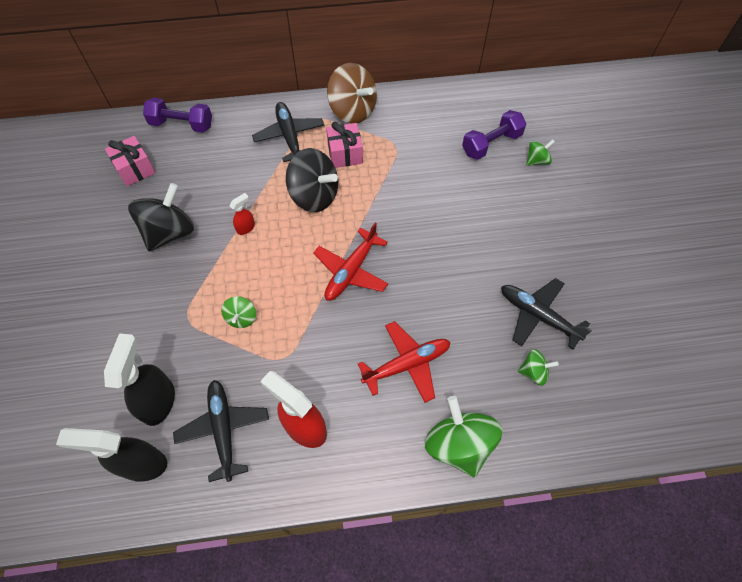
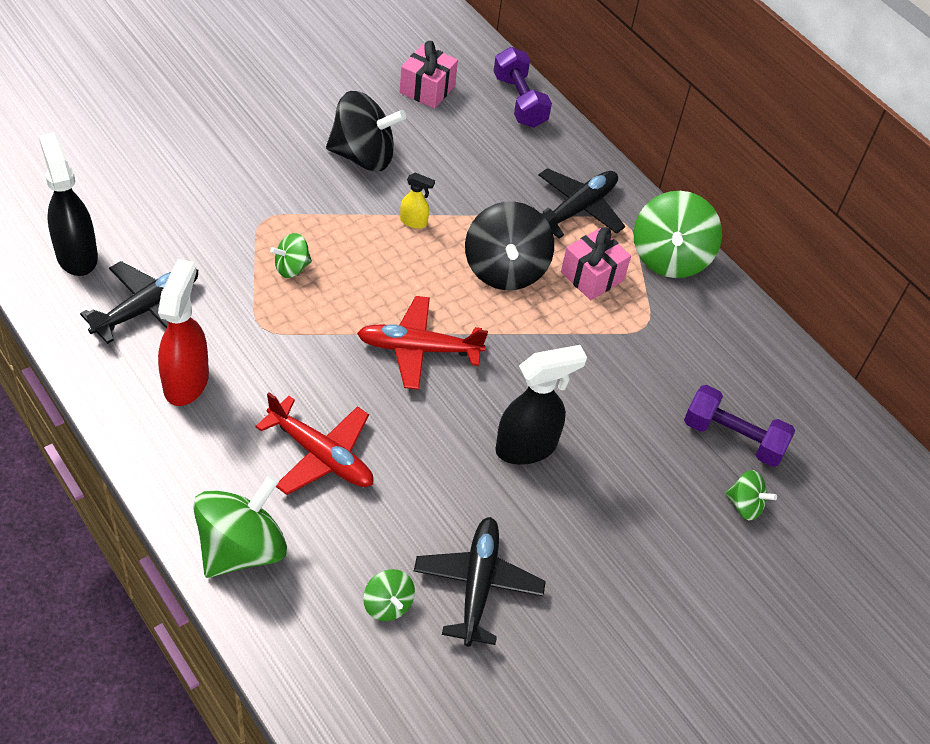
camera: 55 degrees right, 10 degrees down
black spray bottle [104,333,175,426] -> black spray bottle moved to [495,345,587,465]
red spray bottle [229,193,255,235] -> yellow spray bottle [400,172,435,229]
brown spinning top [327,63,377,124] -> green spinning top [633,191,722,278]

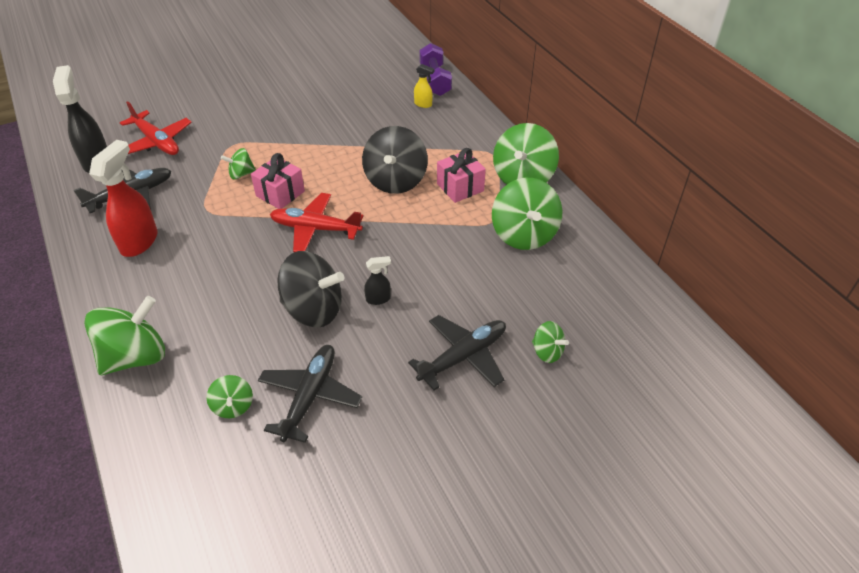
camera: 15 degrees right, 5 degrees down
red plane [255,392,374,495] -> red plane moved to [120,101,192,155]
black spinning top [326,91,406,171] -> black spinning top moved to [277,251,344,328]
pink gift [400,41,458,109] -> pink gift moved to [251,153,305,209]
yellow spray bottle [400,172,435,229] -> yellow spray bottle moved to [414,64,435,108]
black spray bottle [495,345,587,465] -> black spray bottle [364,256,391,305], size x0.49
black plane [538,168,625,239] -> black plane moved to [408,315,506,391]
purple dumbbell [684,385,795,467] -> none
none -> green spinning top [492,178,563,250]

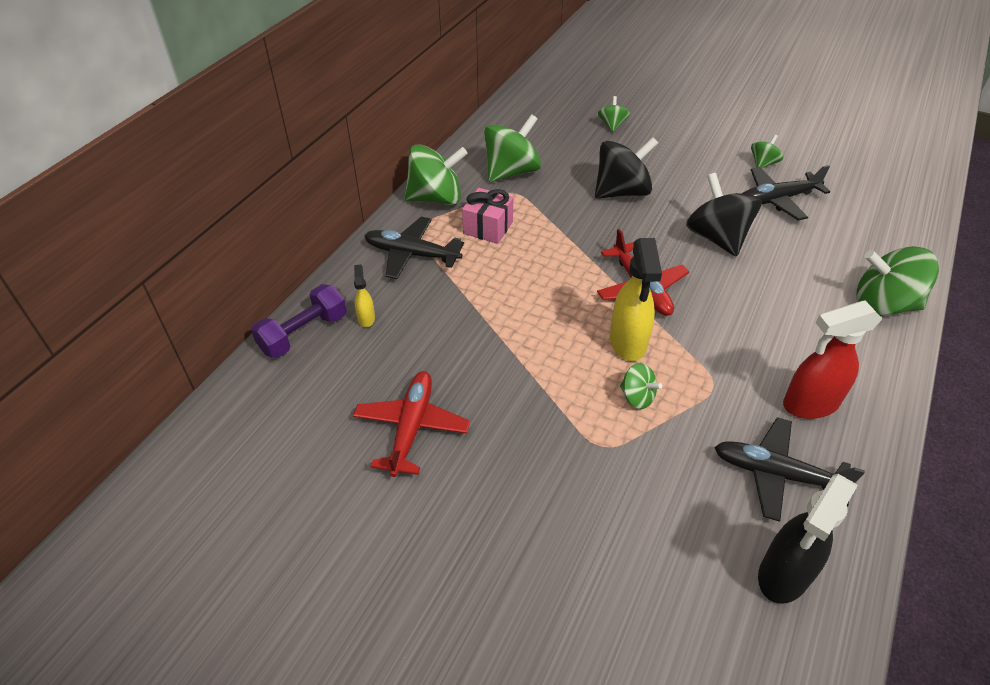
camera: 125 degrees left, 0 degrees up
red plane [120,101,192,155] -> red plane moved to [353,371,470,477]
green spinning top [207,375,253,418] -> green spinning top moved to [751,134,783,168]
pink gift [251,153,305,209] -> yellow spray bottle [610,238,662,361]
black spinning top [362,126,428,194] -> black spinning top moved to [595,137,658,199]
black spray bottle [364,256,391,305] -> none
black plane [408,315,506,391] -> black plane moved to [364,217,464,279]

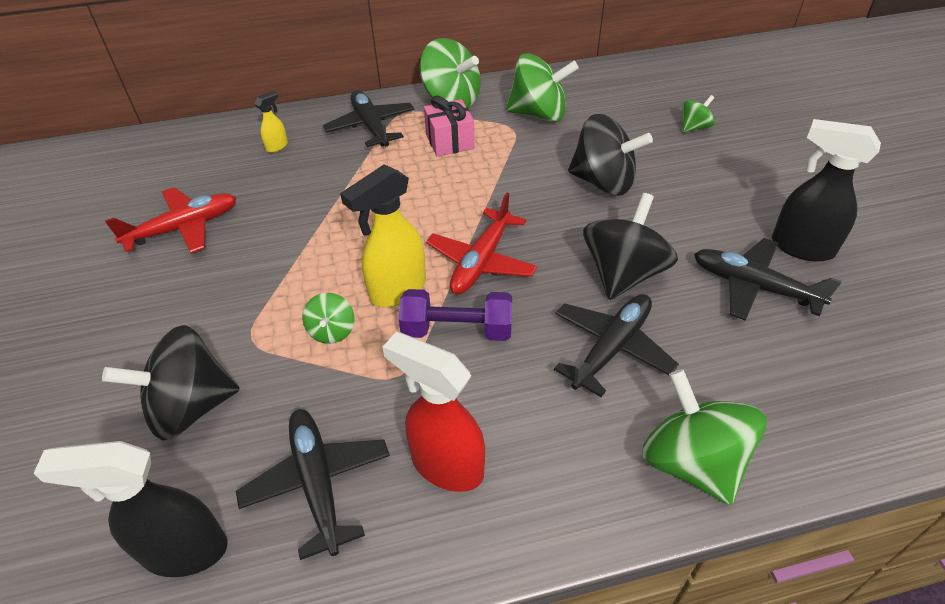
camera: 50 degrees right, 0 degrees up
purple dumbbell [251,284,347,358] -> purple dumbbell moved to [399,289,512,341]
green spinning top [751,134,783,168] -> black spray bottle [772,119,881,262]
none -> black spinning top [102,325,240,441]
none -> black plane [554,294,679,397]

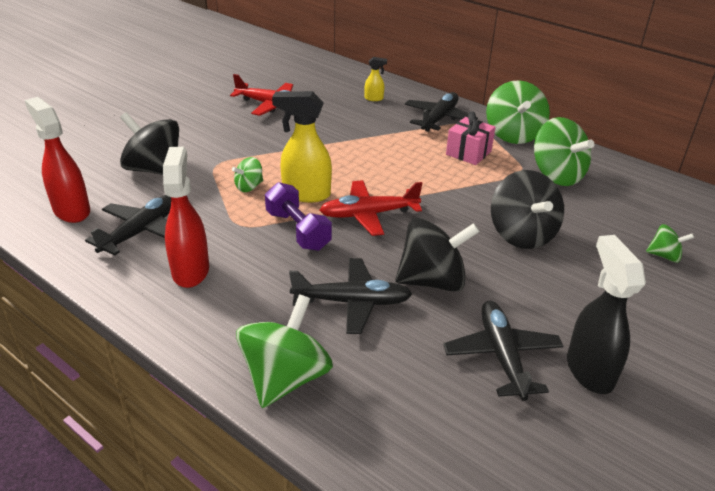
camera: 50 degrees right, 10 degrees down
black spray bottle [33,441,228,577] -> red spray bottle [25,97,90,223]

